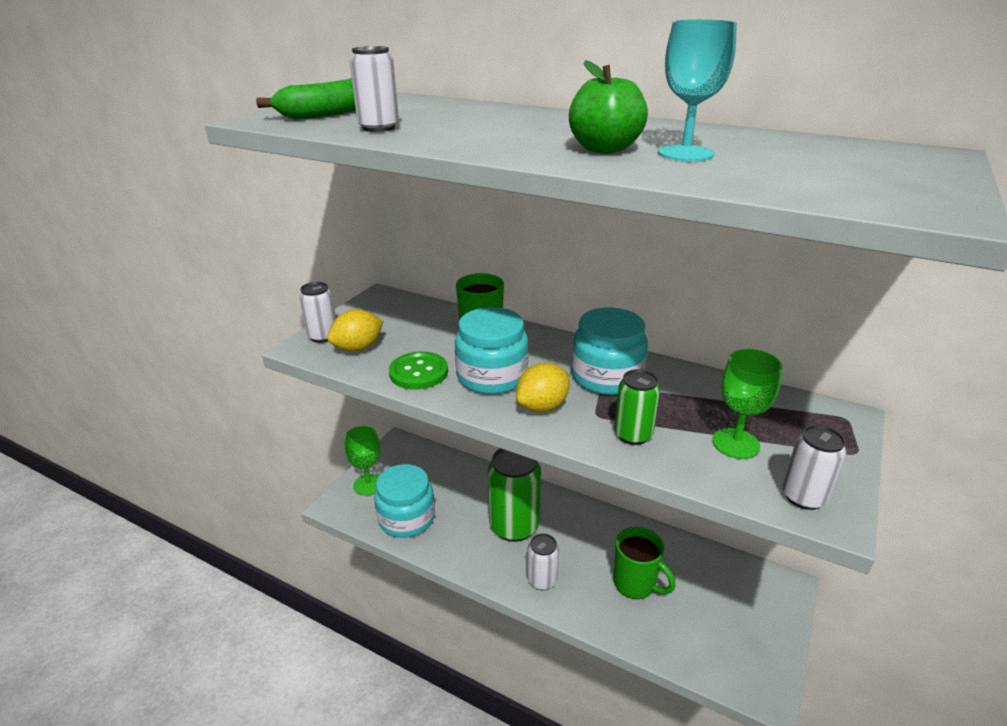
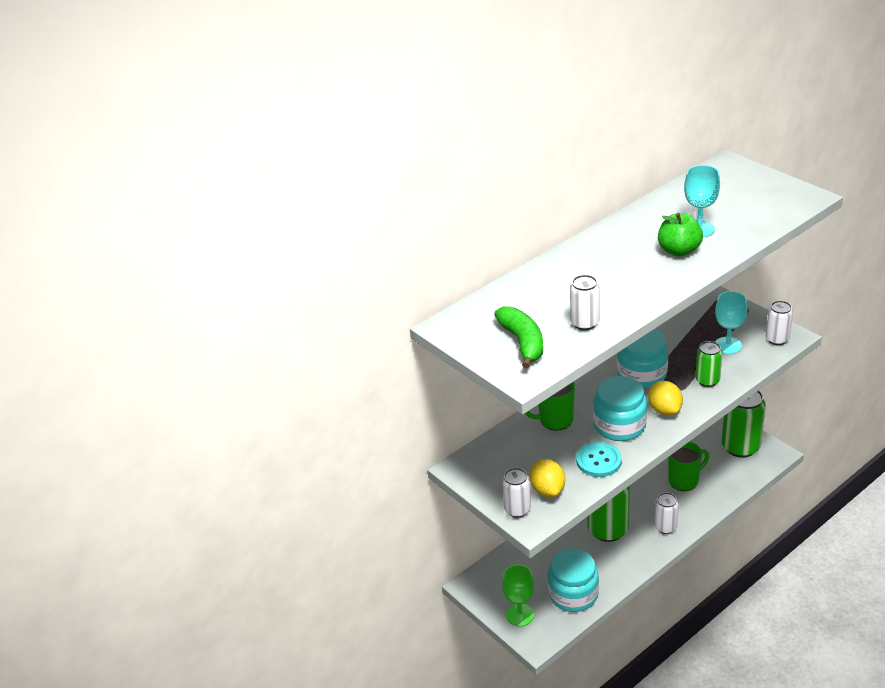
camera: 65 degrees left, 5 degrees up
green button [389,352,448,390] -> turquoise button [576,442,622,477]
green goblet [712,349,783,459] -> turquoise goblet [715,291,747,354]
none -> green can [722,390,766,458]

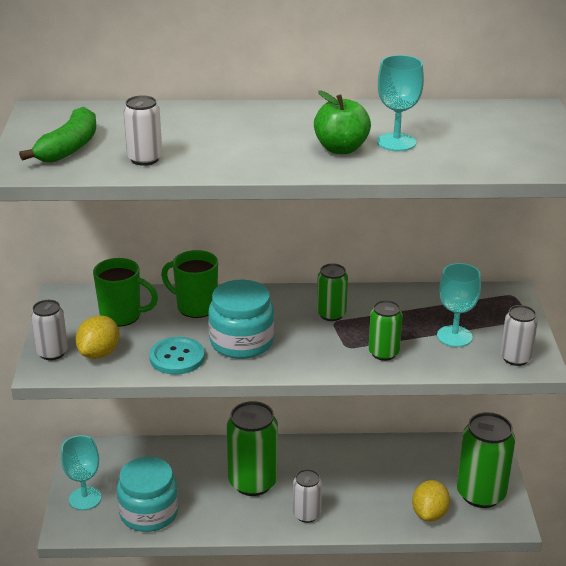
camera: 35 degrees right, 5 degrees down
green goblet [502,564,535,626] -> turquoise goblet [61,435,101,510]
turquoise jar [617,329,668,388] -> green can [317,263,348,321]
yellow lemon [648,381,683,415] -> yellow lemon moved to [412,480,450,521]
green mug [668,442,709,491] -> green mug moved to [93,258,158,327]

